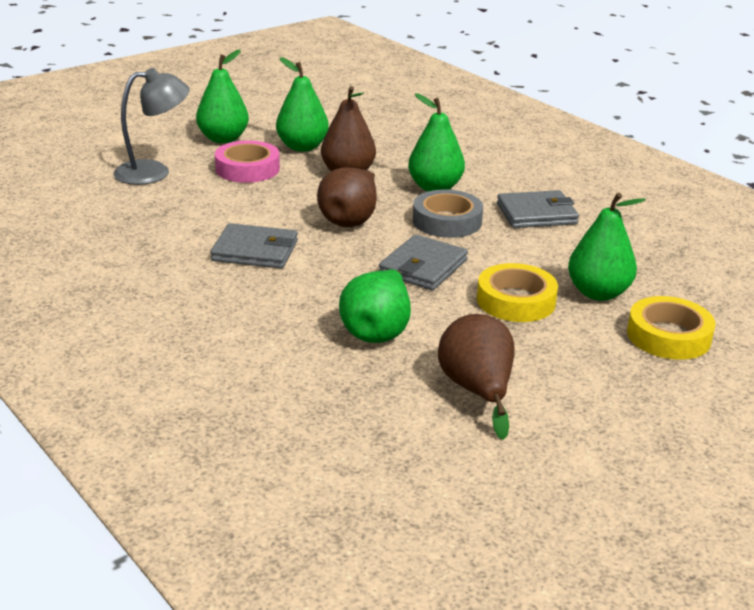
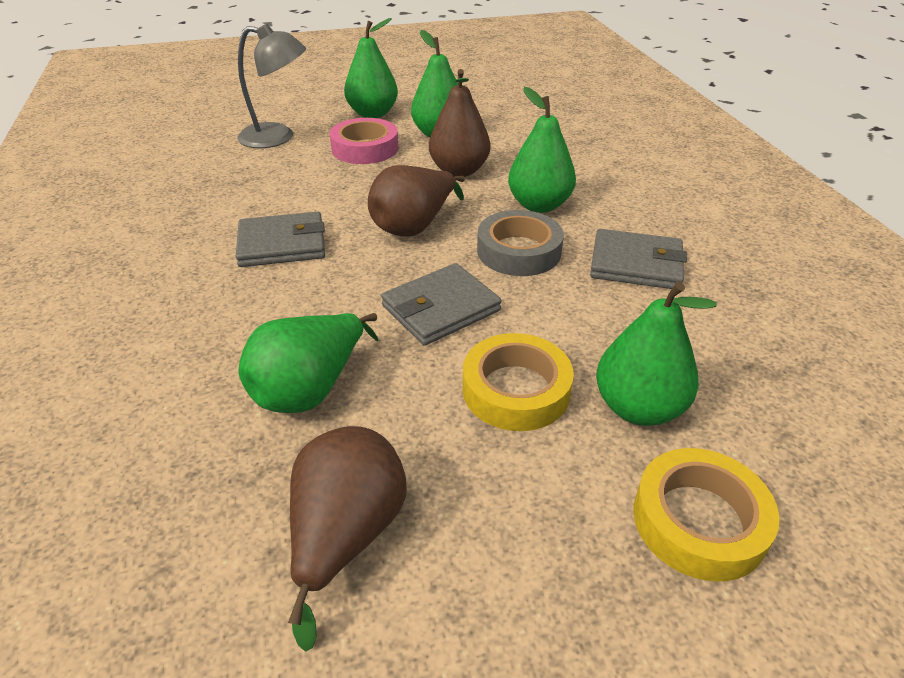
camera: 25 degrees right, 10 degrees up
grey wallet [211,223,298,269] -> grey wallet turned 45 degrees counterclockwise [236,212,325,267]

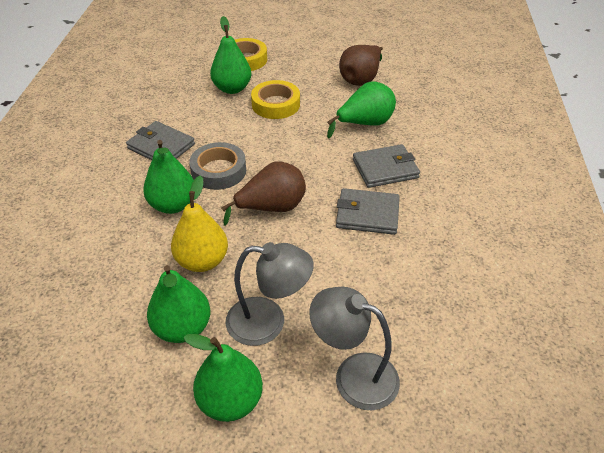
camera: 160 degrees left, 5 degrees up
pink tape [330,118,399,164] -> grey lamp [226,242,314,346]
grey wallet [381,263,502,346] -> grey wallet moved to [353,144,420,188]
brown pear [429,69,490,177] -> yellow pear [171,175,228,272]

